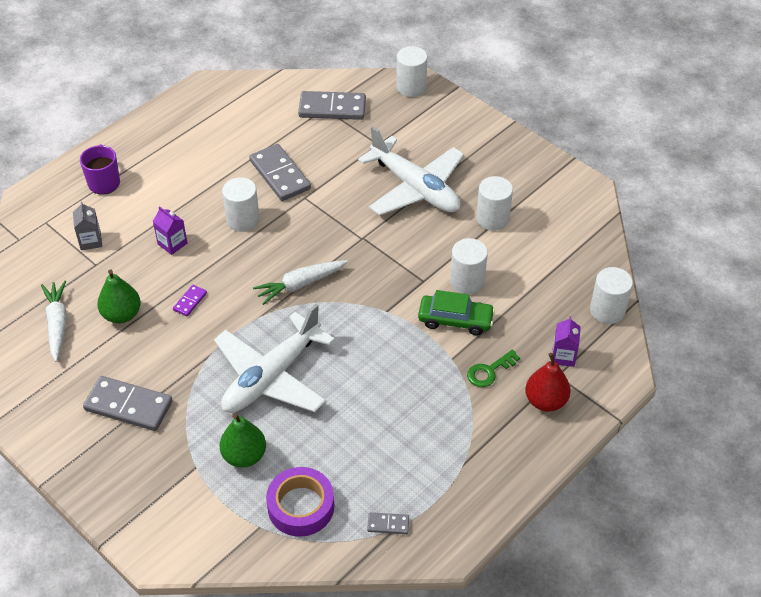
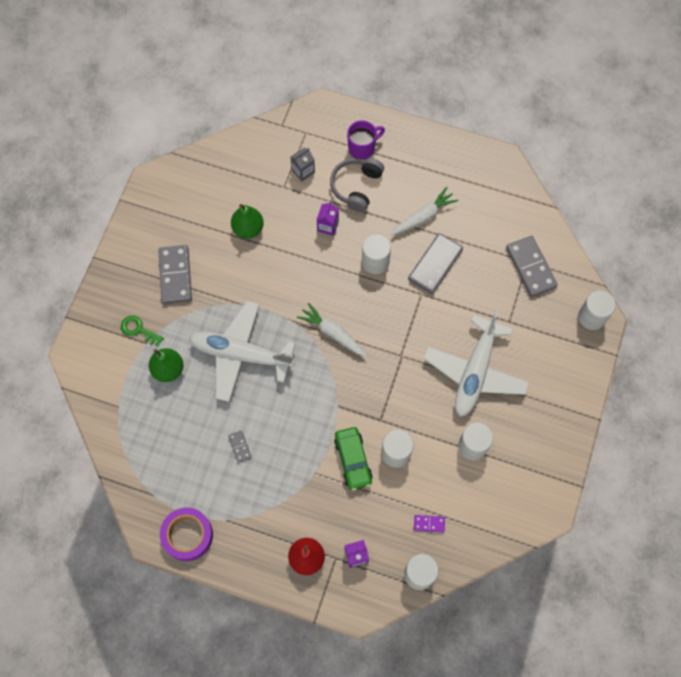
camera: 65 degrees right, 20 degrees up
white carrot [41,280,67,362] -> white carrot moved to [391,187,459,236]
purple domino [173,285,207,316] -> purple domino moved to [414,515,445,533]
purple tape [266,467,334,537] -> purple tape moved to [160,508,213,561]
grey domino [367,512,409,534] -> grey domino moved to [228,430,251,463]
green key [467,350,520,387] -> green key moved to [121,316,164,346]
none -> grey headphones [330,158,384,212]

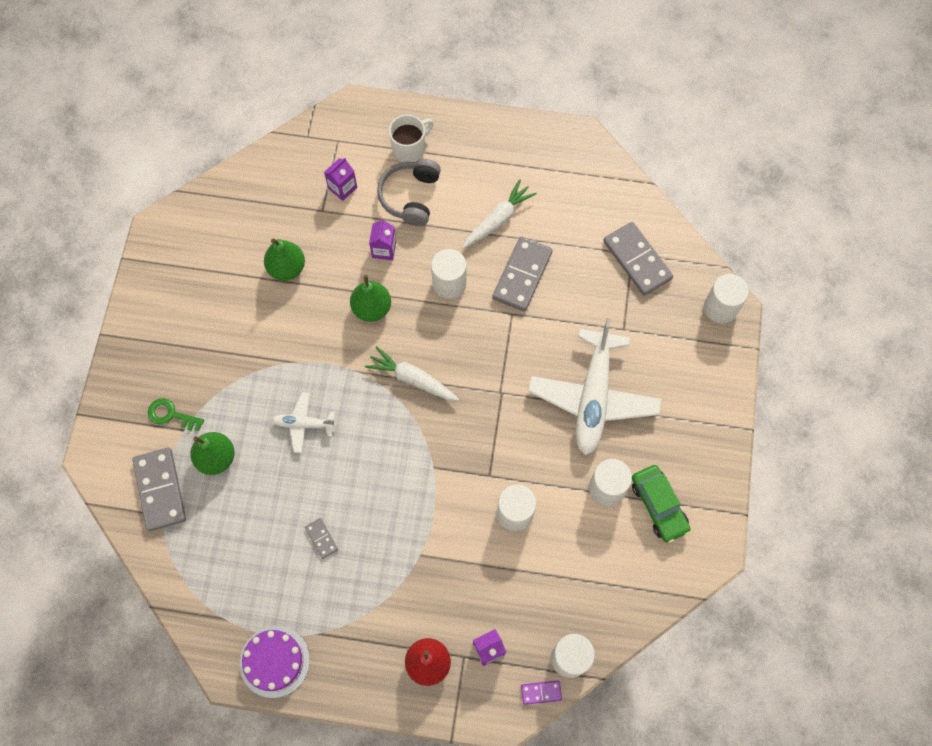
camera: 10 degrees left, 0 degrees up
grey domino [158,245,192,304] -> grey domino moved to [132,448,186,531]
purple tape [160,508,213,561] -> purple cake [240,626,310,698]
white plane [189,301,295,402] -> white plane [272,392,336,453], size x0.48
grey carton [290,148,315,182] -> purple carton [324,158,357,201]
green car [334,427,373,491] -> green car moved to [632,465,691,543]
purple mug [347,121,385,159] -> white mug [389,115,434,162]
purple domino [414,515,445,533] -> purple domino moved to [521,680,562,705]
none -> green pear [350,275,391,322]

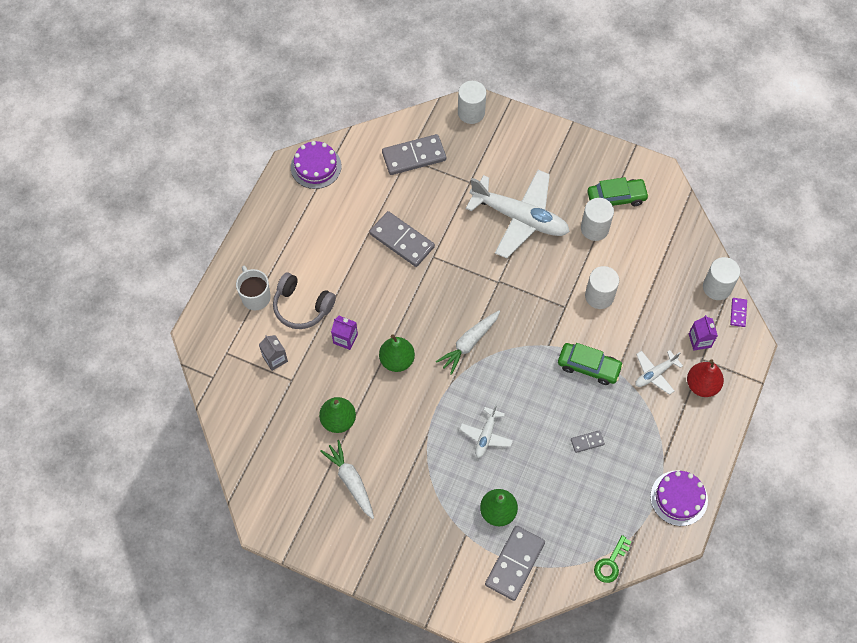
camera: 75 degrees left, 5 degrees down
grey domino [132,448,186,531] -> grey domino turned 60 degrees counterclockwise [485,526,545,601]
green key [148,398,204,431] -> green key moved to [594,535,631,583]
purple carton [324,158,357,201] -> grey carton [259,335,288,371]
white cylinder [431,249,467,299] -> none
white carrot [462,180,537,249] -> white carrot moved to [320,440,374,519]
none -> purple cake [291,141,342,189]
none -> green car [558,343,623,385]
none -> white plane [635,350,683,395]

